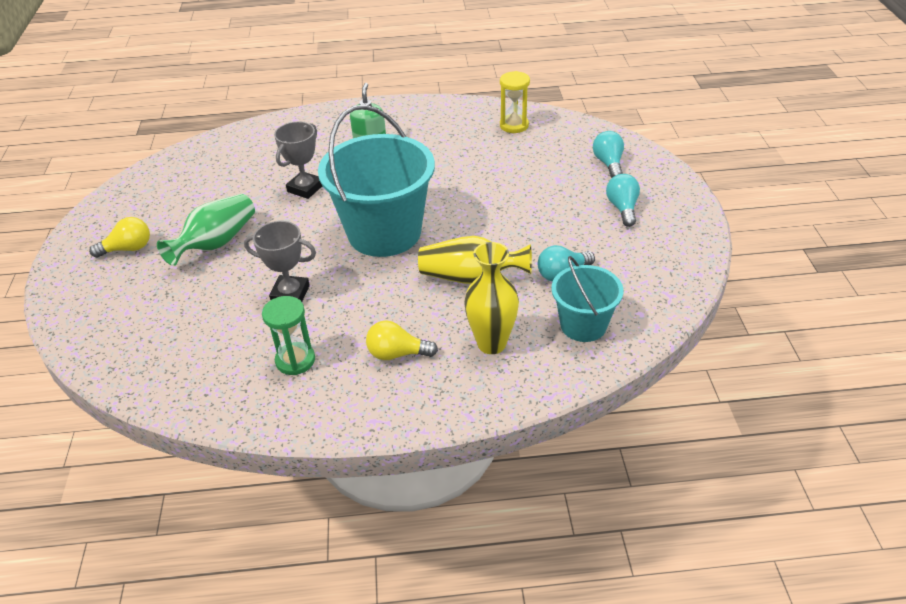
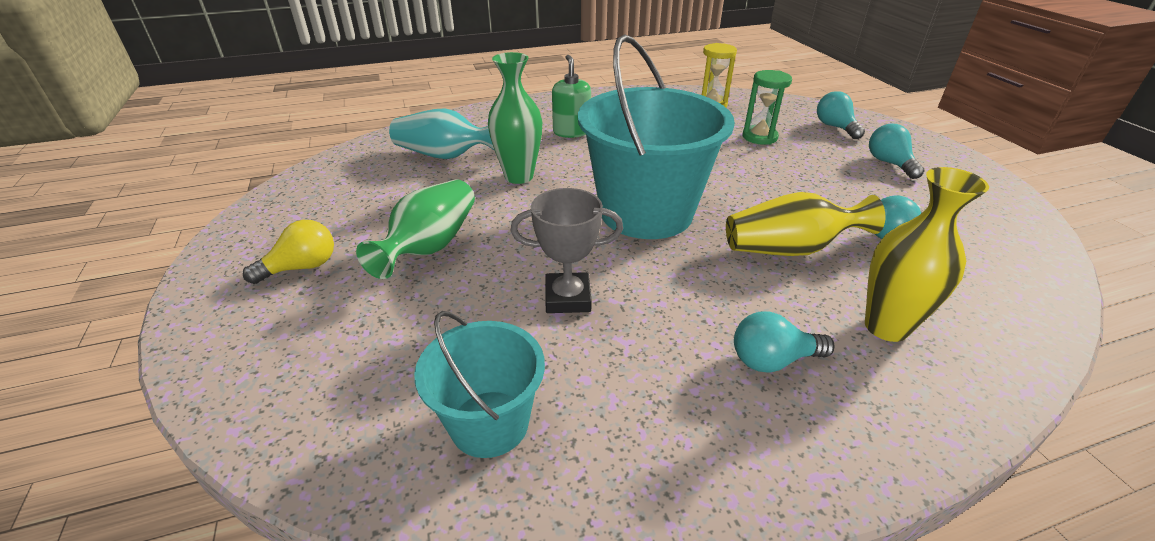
camera: 15 degrees left, 5 degrees down
green hourglass [262,296,315,375] -> green hourglass moved to [742,70,792,145]
grey trophy [274,122,322,199] -> green vase [488,52,542,184]
yellow light bulb [366,320,438,360] -> turquoise light bulb [734,311,835,373]
turquoise bucket [551,256,623,342] -> turquoise bucket moved to [414,311,545,458]
none -> turquoise vase [389,108,495,159]

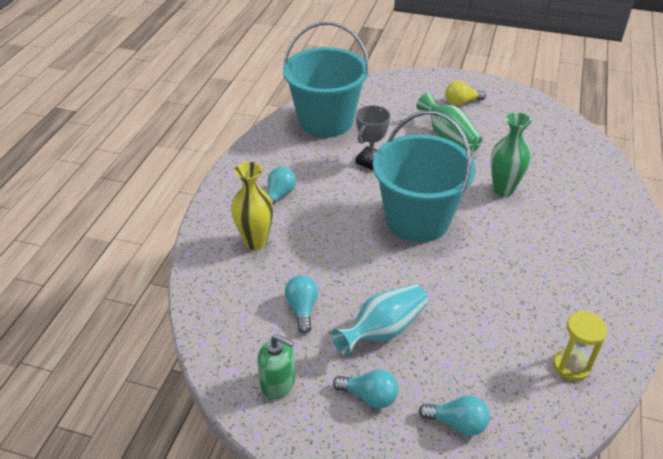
camera: 125 degrees right, 5 degrees up
yellow light bulb [243,220,334,284] -> yellow light bulb turned 75 degrees clockwise [445,81,486,105]
turquoise vase [389,108,495,159] -> turquoise vase moved to [331,284,428,356]
turquoise bucket [414,311,545,458] -> turquoise bucket [283,22,369,137], size x1.83
green soap dispenser [552,55,591,138] -> green soap dispenser moved to [257,334,295,399]
yellow vase [726,192,885,256] -> none
green hourglass [742,70,792,145] -> none

